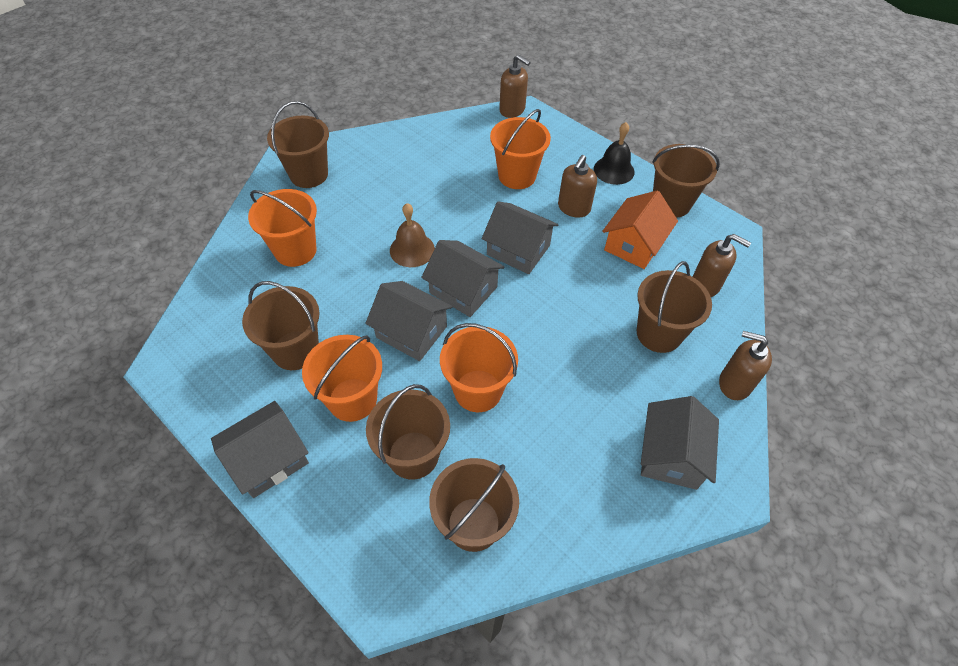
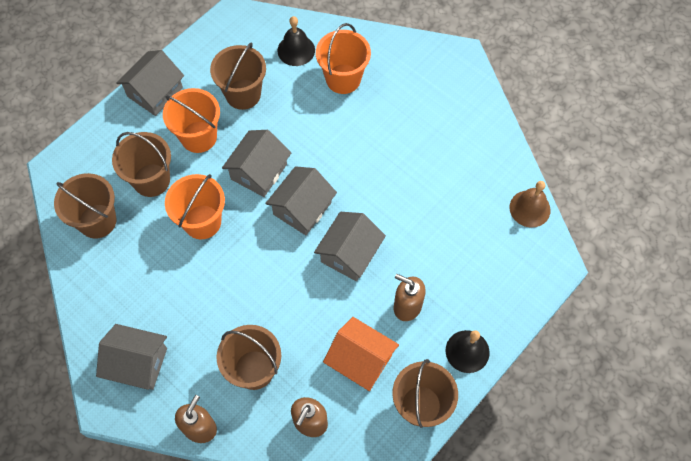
camera: 90 degrees right, 10 degrees up
grey house [211,401,309,498] -> grey house turned 75 degrees clockwise [116,50,184,116]
brown bucket [267,101,329,188] -> none
brown bell [390,203,435,267] -> brown bell moved to [509,181,551,228]
orange bucket [490,109,551,189] -> none
brown soap dispenser [499,54,531,118] -> none
none -> black bell [277,16,315,66]

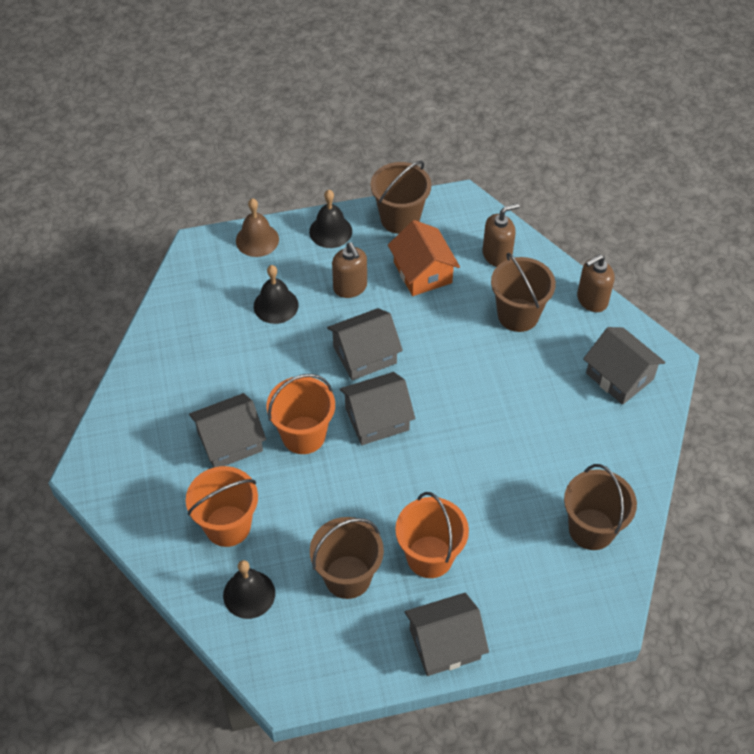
camera: 145 degrees left, 10 degrees down
brown bucket [112,132,171,197] -> none
orange bucket [165,174,225,239] -> orange bucket moved to [267,374,335,454]
grey house [222,130,291,197] -> grey house moved to [189,393,266,468]
brown bell [509,181,551,228] -> brown bell moved to [236,198,279,257]
none -> black bell [254,265,298,324]

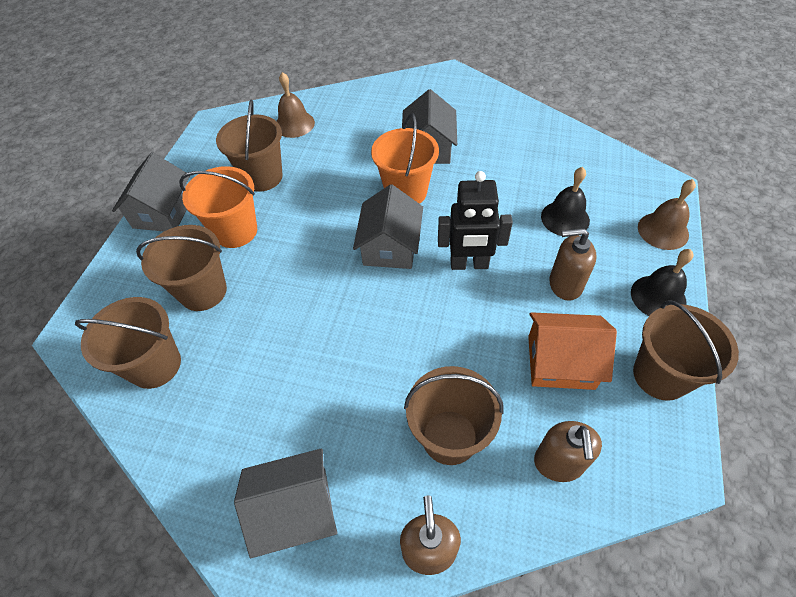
camera: 120 degrees right, 0 degrees up
orange bucket [186,466,258,547] -> none
black bell [223,560,275,619] -> brown bell [277,72,315,138]
grey house [327,308,403,380] -> black robot [438,171,513,270]
none -> brown bucket [136,225,227,311]

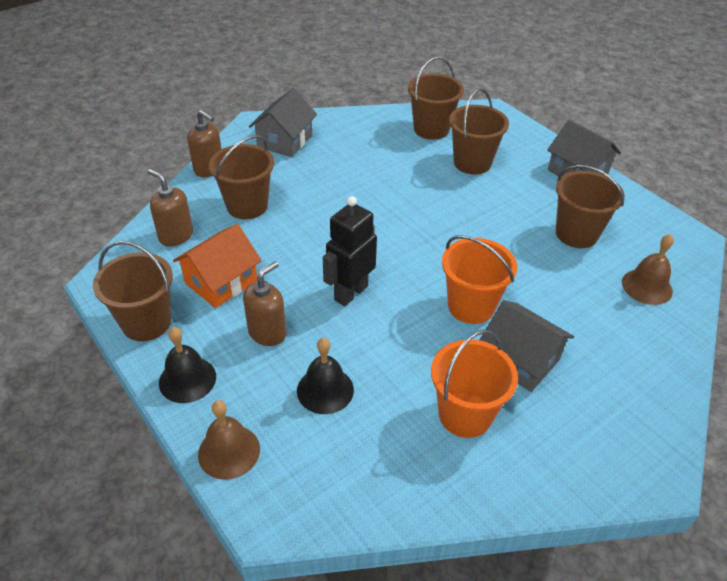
camera: 125 degrees right, 10 degrees down
orange bucket [179,166,257,248] -> orange bucket moved to [431,330,518,438]
grey house [353,184,423,269] -> none

